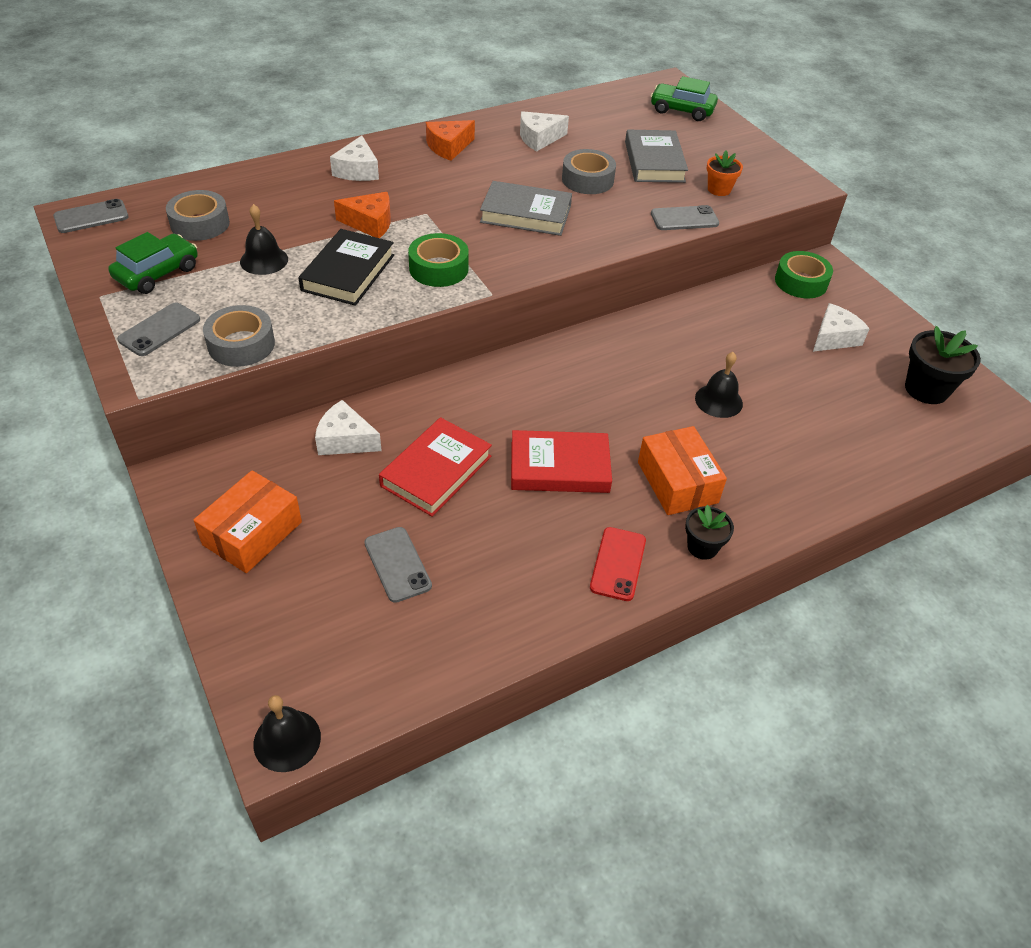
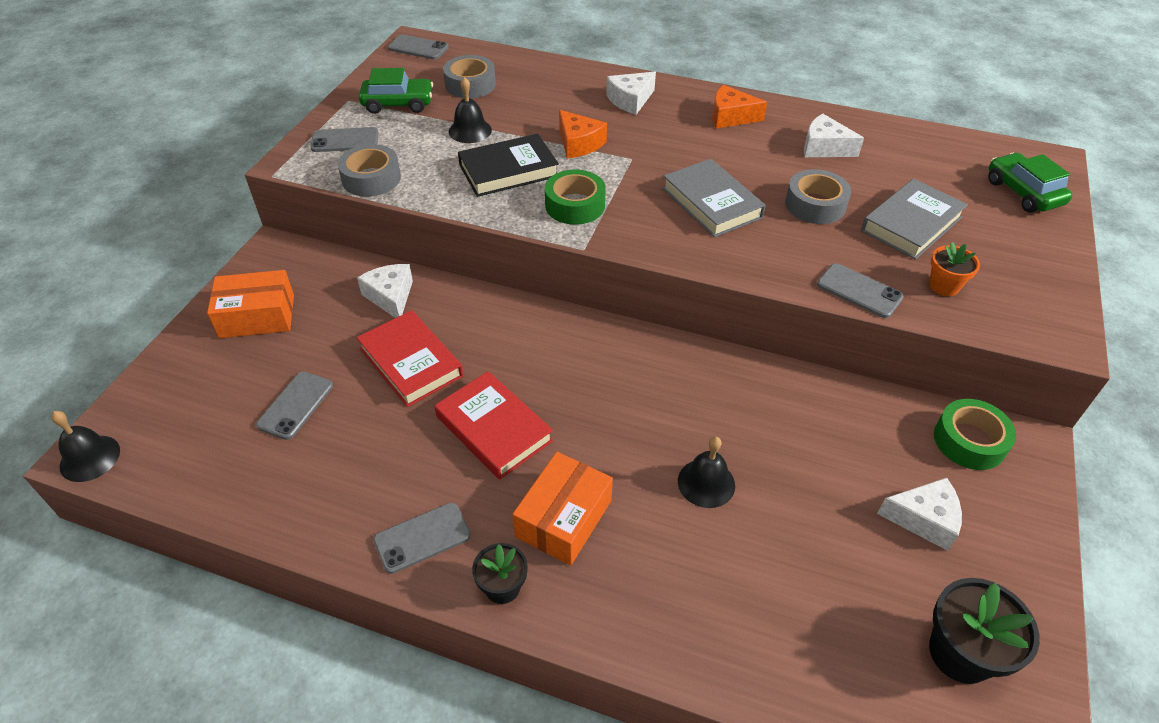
camera: 50 degrees right, 0 degrees up
red book [379,417,492,517] -> red book turned 60 degrees clockwise [357,310,463,407]
red phone [590,527,646,601] -> grey phone [374,503,471,574]

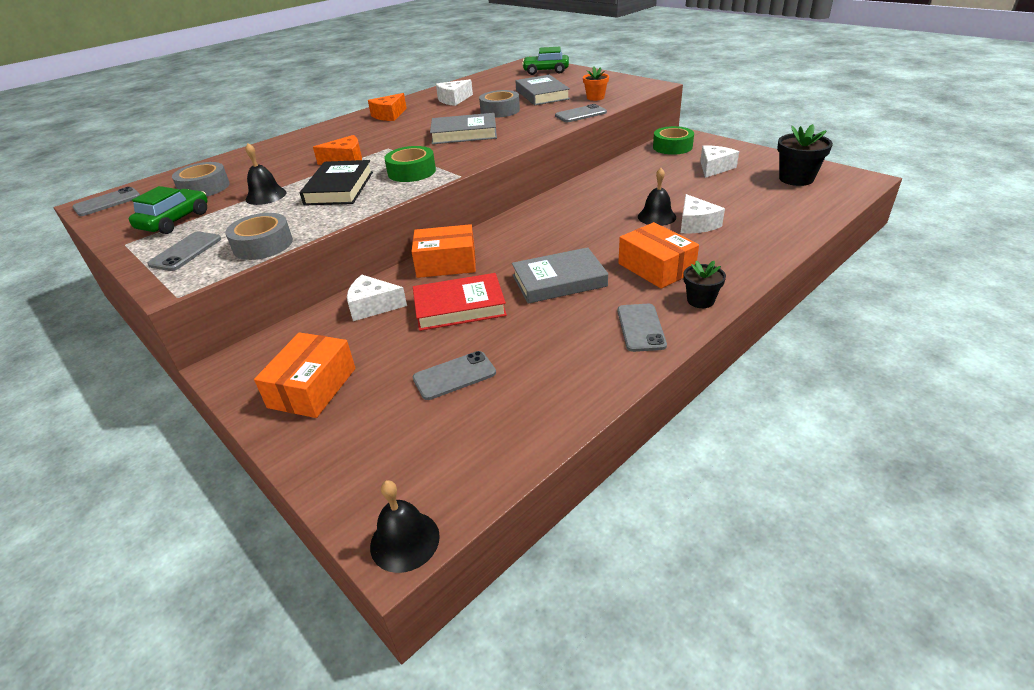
camera: 60 degrees left, 10 degrees down
grey phone [256,372,333,440] -> grey phone turned 75 degrees counterclockwise [413,351,496,400]
red book [435,371,553,479] -> grey book [512,247,608,304]
white cheese [606,72,656,115] -> white cheese moved to [681,194,725,234]
none -> orange box [411,224,476,278]

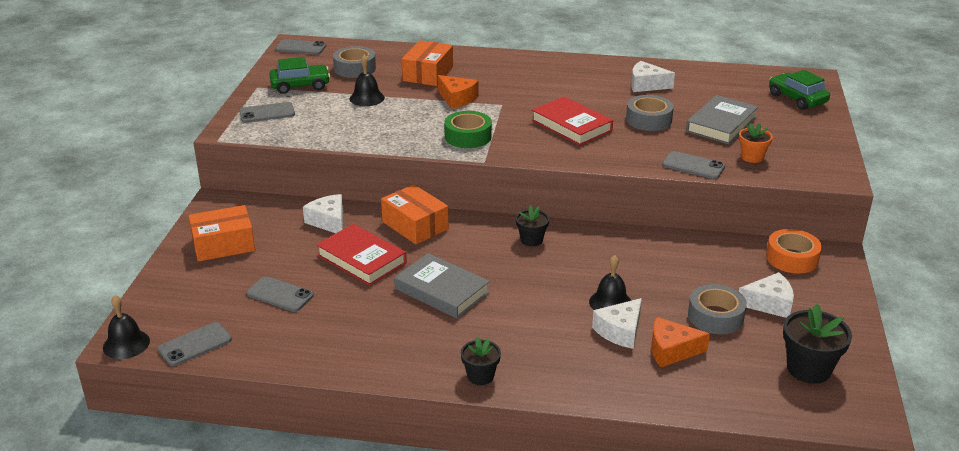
camera: 50 degrees right, 5 degrees down
grey tape [225,213,293,260] -> grey tape moved to [688,284,747,334]
black book [300,160,373,206] -> none
orange cheese [368,93,407,121] -> orange cheese moved to [651,317,710,367]
grey book [430,113,497,144] -> red book [531,96,613,146]
grey phone [617,304,667,352] -> grey phone moved to [158,322,232,366]
orange box [618,222,699,289] -> orange box moved to [402,40,453,86]
green tape [653,126,694,155] -> orange tape [766,229,822,274]
none -> black flower pot [516,205,549,246]

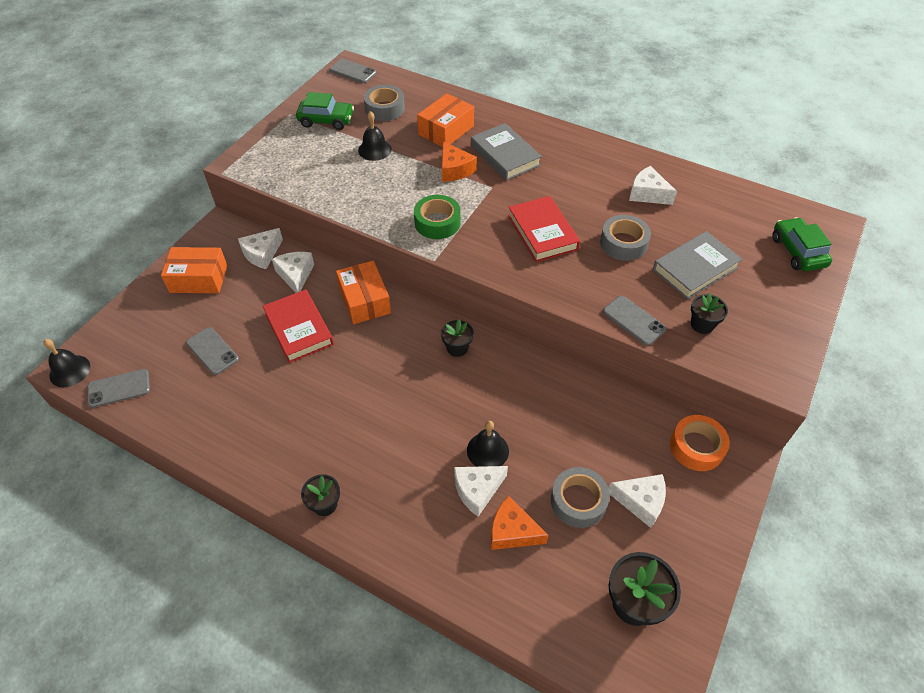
camera: 20 degrees right, 20 degrees up
grey phone [239,102,295,123] -> none
grey book [394,253,490,318] -> grey book moved to [471,123,542,181]
orange flower pot [739,123,773,163] -> black flower pot [691,293,728,334]
none -> white cheese [238,228,283,269]

